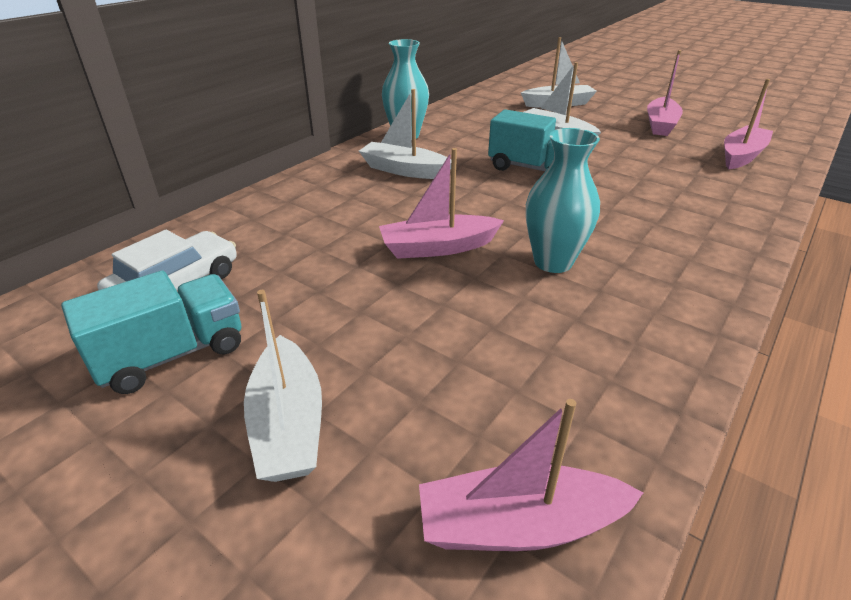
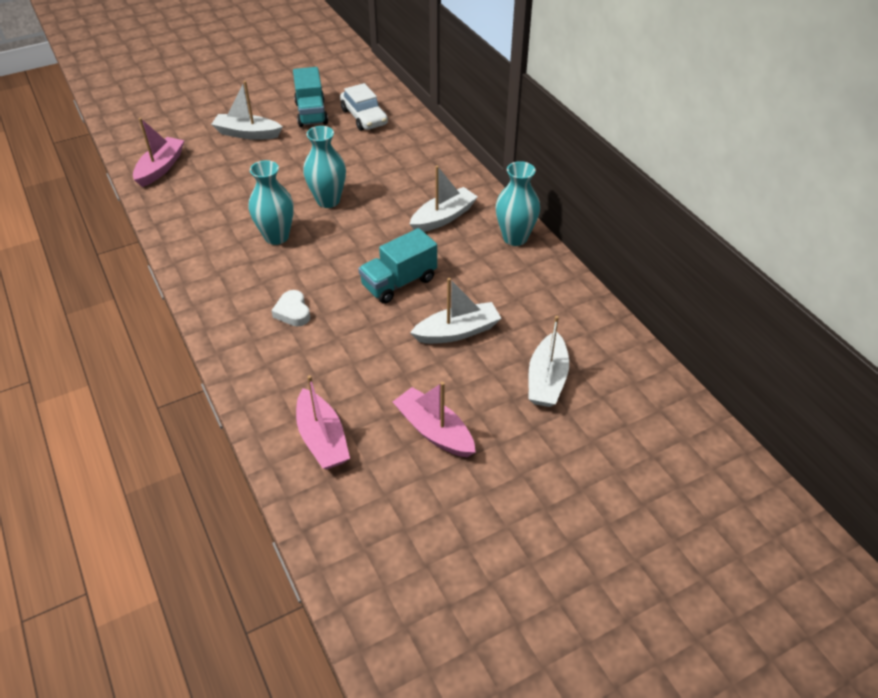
camera: 115 degrees right, 10 degrees up
pink boat [379,148,504,259] -> turquoise vase [303,126,346,208]
none -> white heart [271,290,310,326]

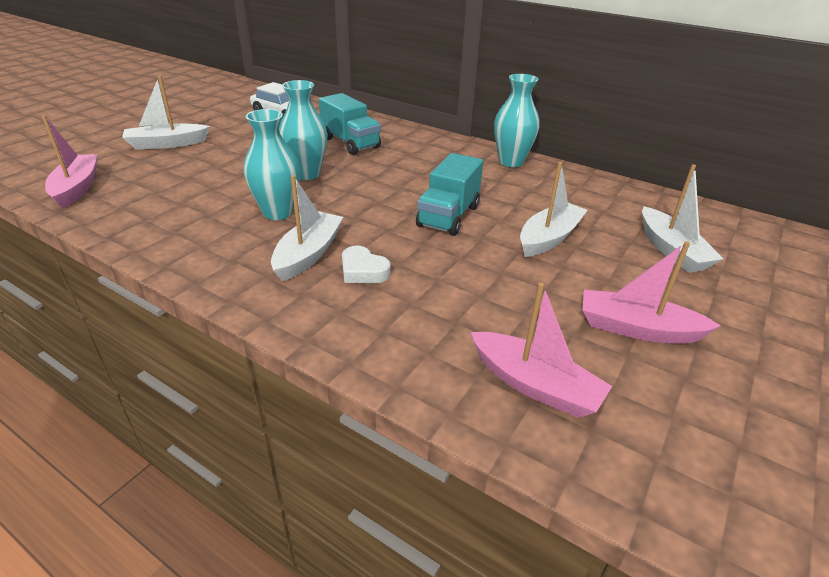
camera: 30 degrees left, 10 degrees down
turquoise truck [293,67,328,127] -> turquoise truck moved to [319,93,381,155]
white boat [410,165,478,232] -> white boat moved to [271,175,344,282]

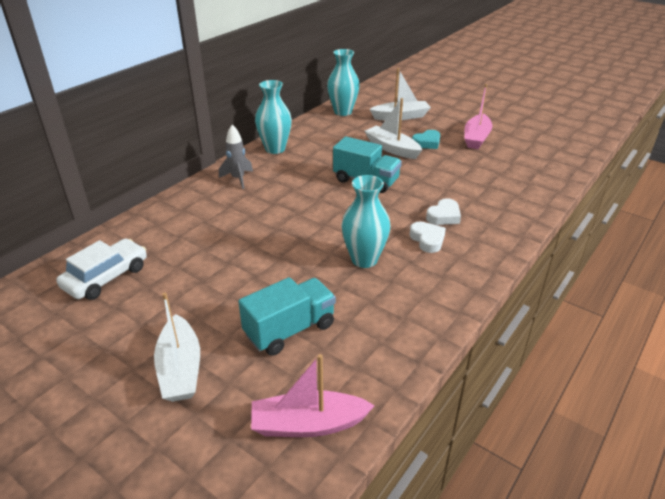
camera: 85 degrees left, 0 degrees up
white boat [271,175,344,282] -> white heart [410,222,446,253]
turquoise vase [279,80,328,180] -> turquoise vase moved to [327,49,360,116]
turquoise truck [319,93,381,155] -> turquoise truck moved to [238,277,336,356]
pink boat [471,282,612,418] -> none
none -> grey rocket [219,125,253,189]
none -> turquoise heart [412,130,441,149]

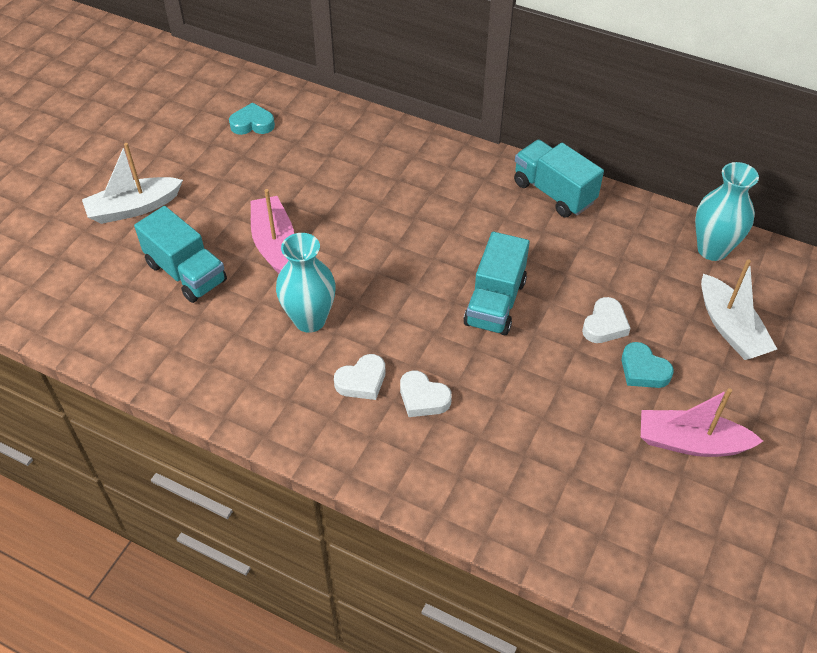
camera: 80 degrees right, 15 degrees up
white car [56,239,147,300] -> turquoise heart [229,102,275,135]
grey rocket [219,125,253,189] -> none
pink boat [251,354,375,437] -> pink boat moved to [251,189,294,273]
turquoise vase [255,80,292,154] -> turquoise truck [514,140,604,217]
white boat [365,98,422,159] -> white heart [582,297,631,343]

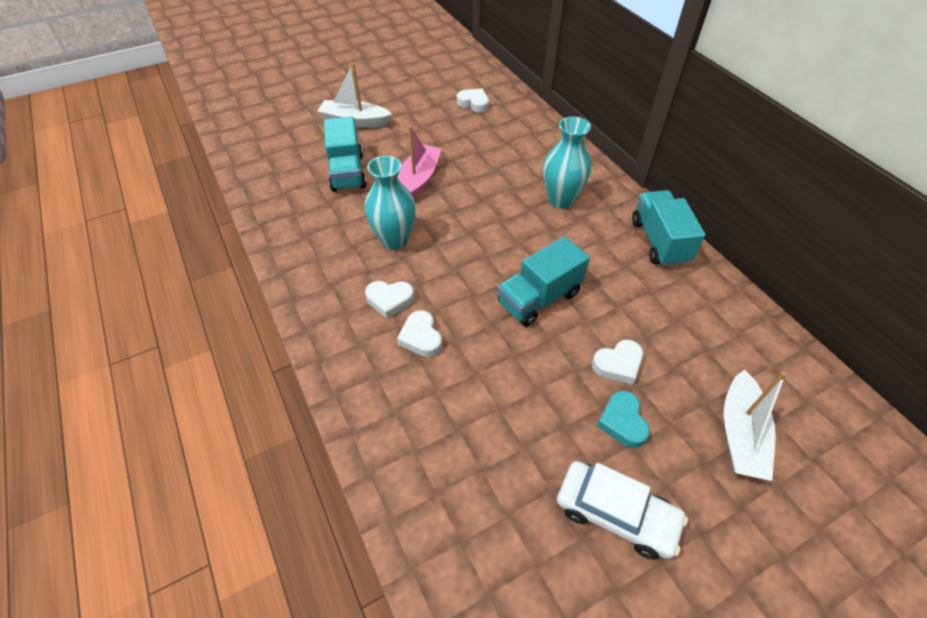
camera: 35 degrees right, 0 degrees up
turquoise heart [229,102,275,135] -> white heart [457,88,489,113]
pink boat [641,388,763,457] -> white car [557,461,688,560]
turquoise vase [695,162,759,261] -> turquoise vase moved to [543,117,591,208]

